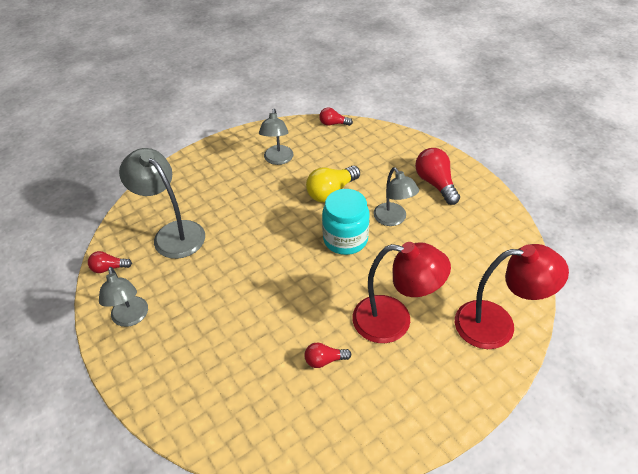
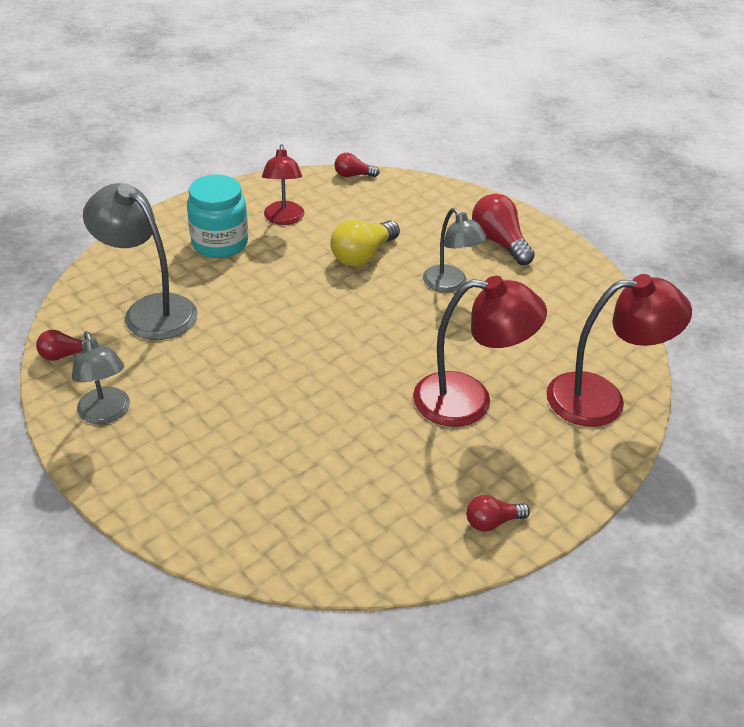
camera: 10 degrees left, 5 degrees down
grey lamp [259,109,293,165] -> red lamp [262,144,305,225]
red light bulb [304,343,351,368] -> red light bulb moved to [466,495,530,532]
turquoise jar [322,189,370,255] -> turquoise jar moved to [187,175,248,258]

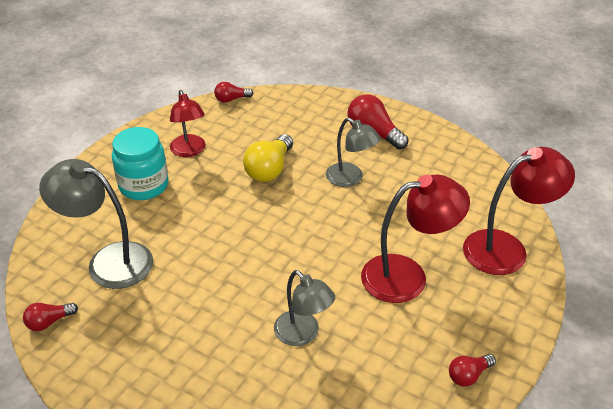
camera: 15 degrees left, 0 degrees up
grey lamp [72,331,130,424] -> grey lamp moved to [274,270,335,346]

